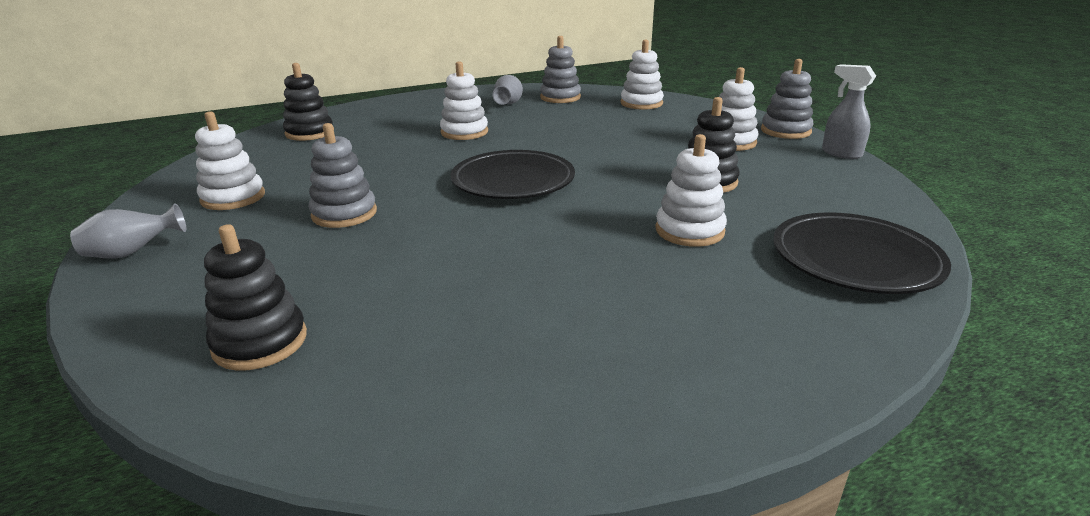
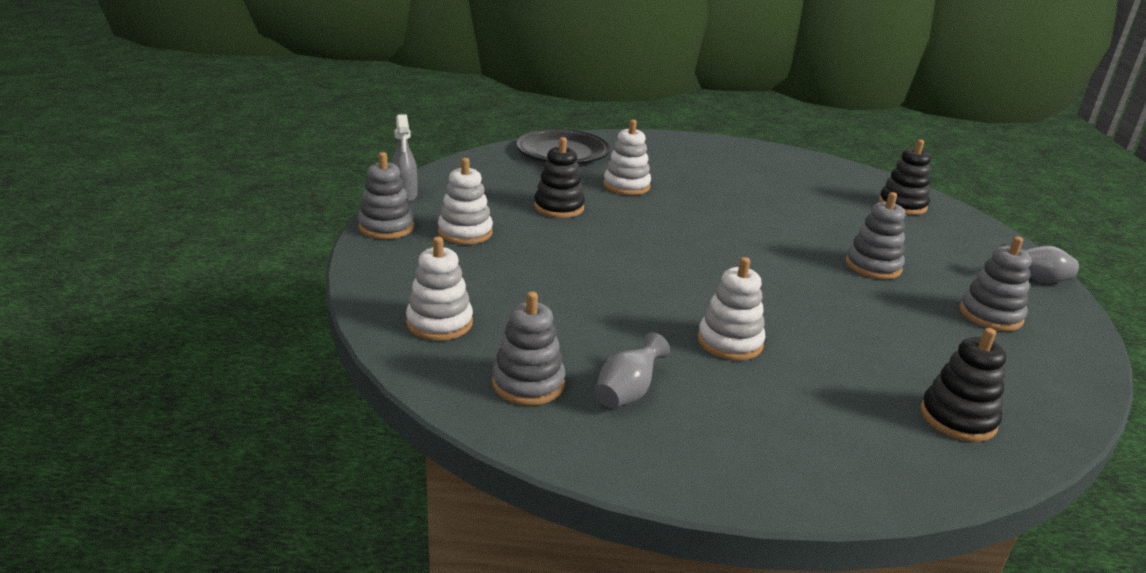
camera: 155 degrees left, 0 degrees up
white stacking toy [195,111,265,210] -> grey stacking toy [960,236,1032,331]
black plate [451,150,575,199] -> none

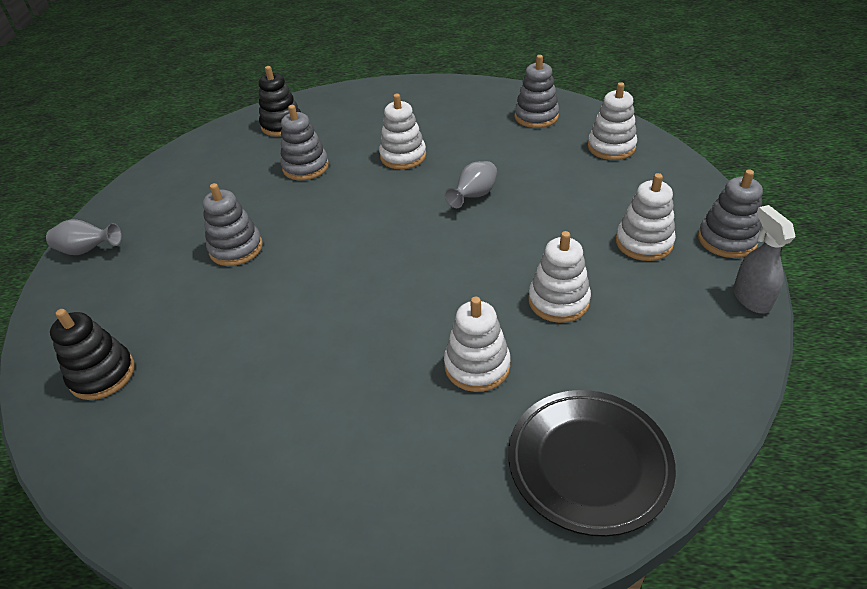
camera: 175 degrees left, 15 degrees up
black stacking toy [534,137,585,218] -> white stacking toy [528,231,591,323]
grey vase [595,332,670,408] -> grey vase moved to [444,161,497,208]
grey stacking toy [960,236,1032,331] -> grey stacking toy moved to [280,105,329,180]

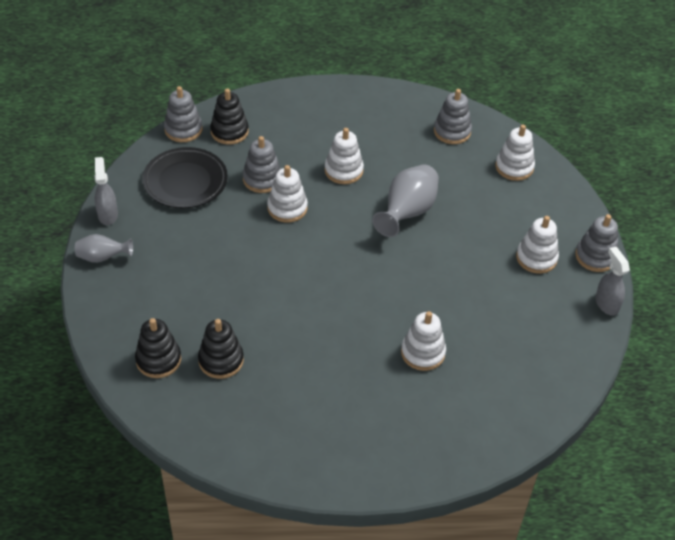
camera: 10 degrees left, 5 degrees up
grey stacking toy [203,183,263,266] -> grey stacking toy moved to [164,86,202,142]
grey vase [444,161,497,208] -> grey vase [372,164,439,237], size x1.72
black plate [508,390,676,537] -> black plate moved to [142,147,228,208]
white stacking toy [528,231,591,323] -> white stacking toy moved to [267,165,308,223]
none -> grey spray bottle [94,157,118,225]
none -> black stacking toy [198,319,244,379]

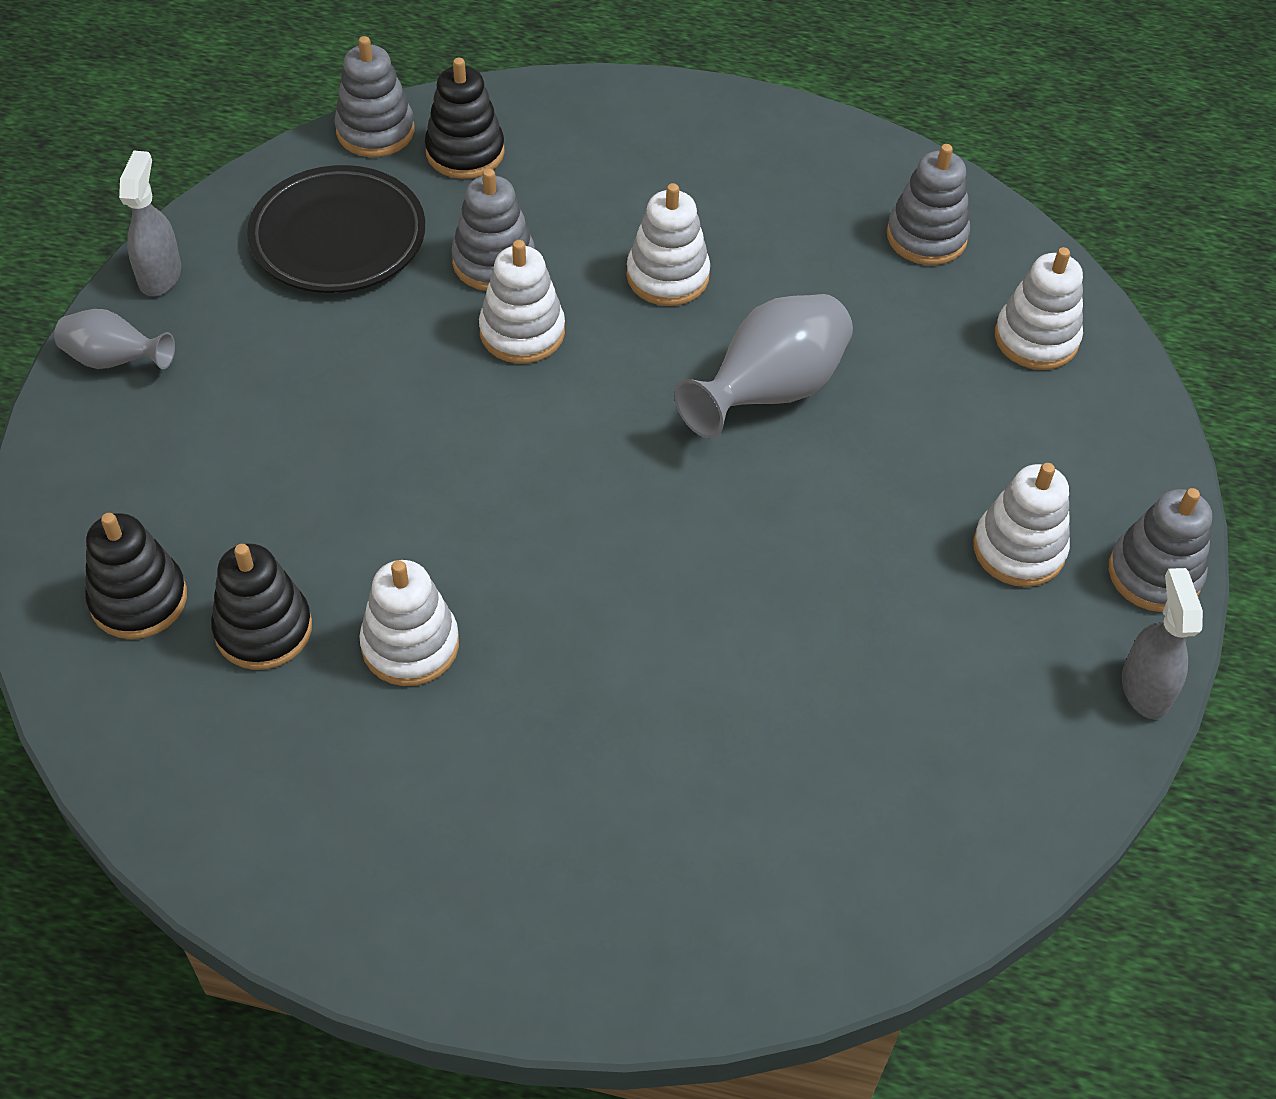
camera: 15 degrees right, 5 degrees up
white stacking toy [401,311,446,371] -> white stacking toy moved to [359,560,459,686]

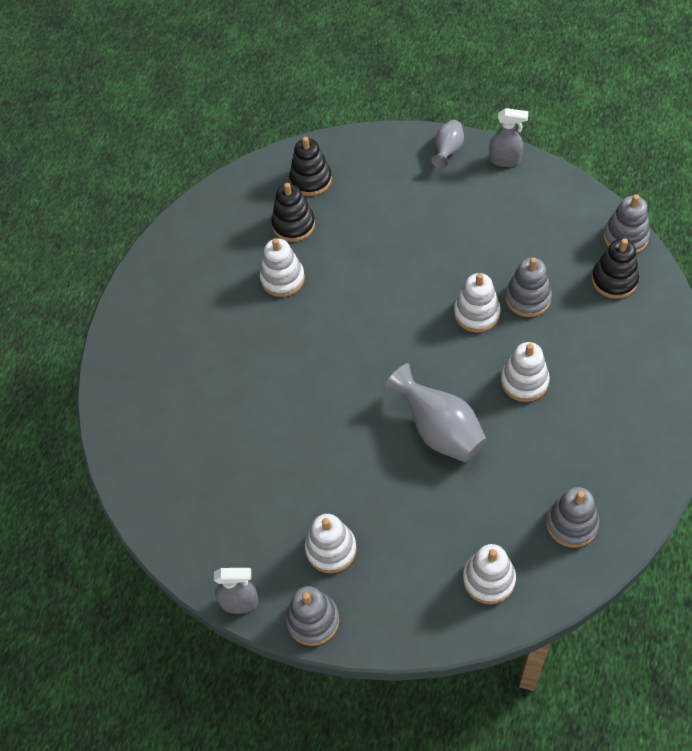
camera: 100 degrees right, 5 degrees up
black plate [247,165,425,293] -> none

